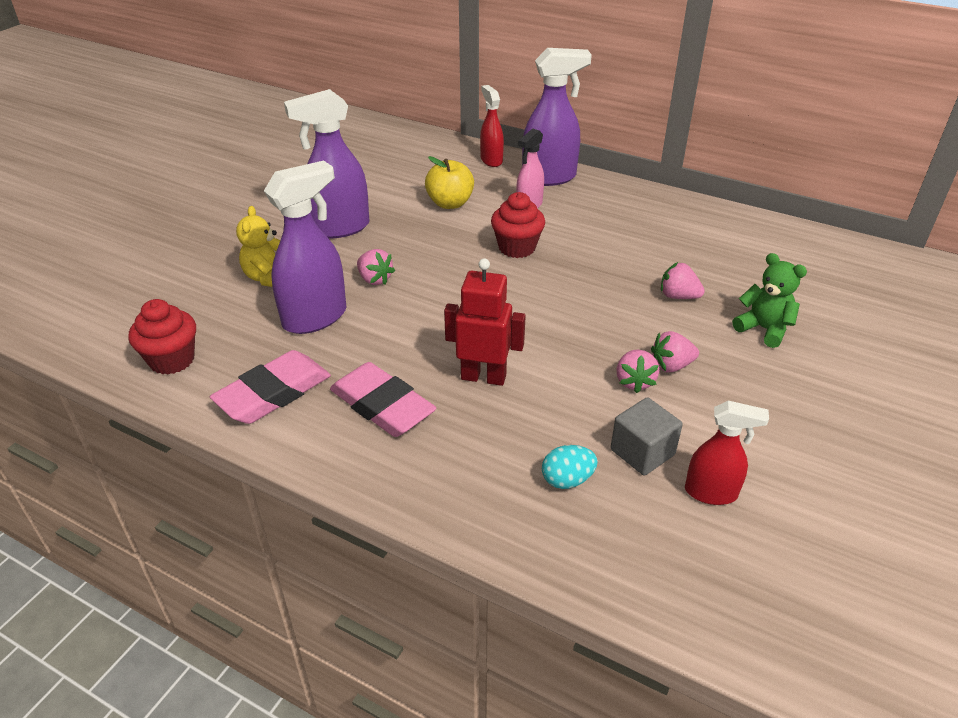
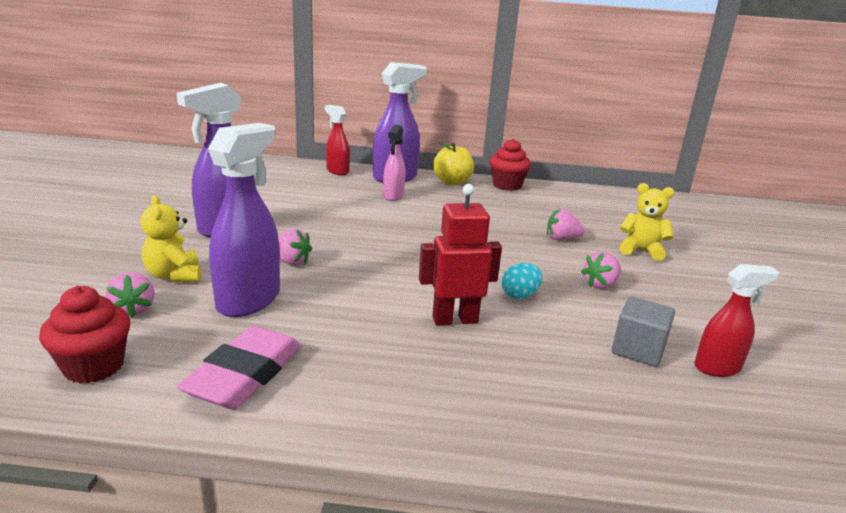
camera: 25 degrees left, 15 degrees down
pink eraser [330,362,436,437] -> none
yellow apple [425,156,474,209] -> yellow apple moved to [433,142,474,185]
red cupcake [491,192,545,258] -> red cupcake moved to [489,139,531,191]
turquoise egg [542,445,598,489] -> turquoise egg moved to [502,263,542,299]
pink strawberry [616,350,659,393] -> pink strawberry moved to [106,272,155,318]
green teddy bear [732,253,807,348] -> yellow teddy bear [619,183,674,261]

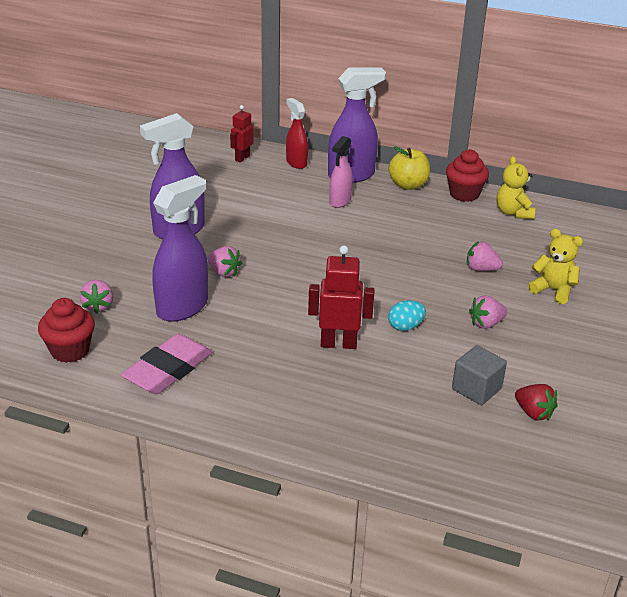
camera: 15 degrees right, 10 degrees up
yellow teddy bear [141,195,201,282] -> yellow teddy bear moved to [497,156,535,219]
red spray bottle [694,264,779,377] -> red strawberry [515,384,558,420]
none -> red robot [230,105,253,163]

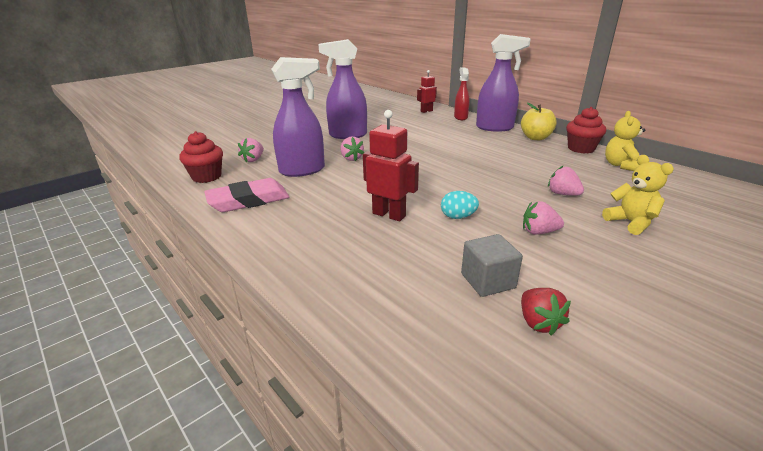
camera: 30 degrees right, 5 degrees down
pink spray bottle [329,136,353,208] -> none

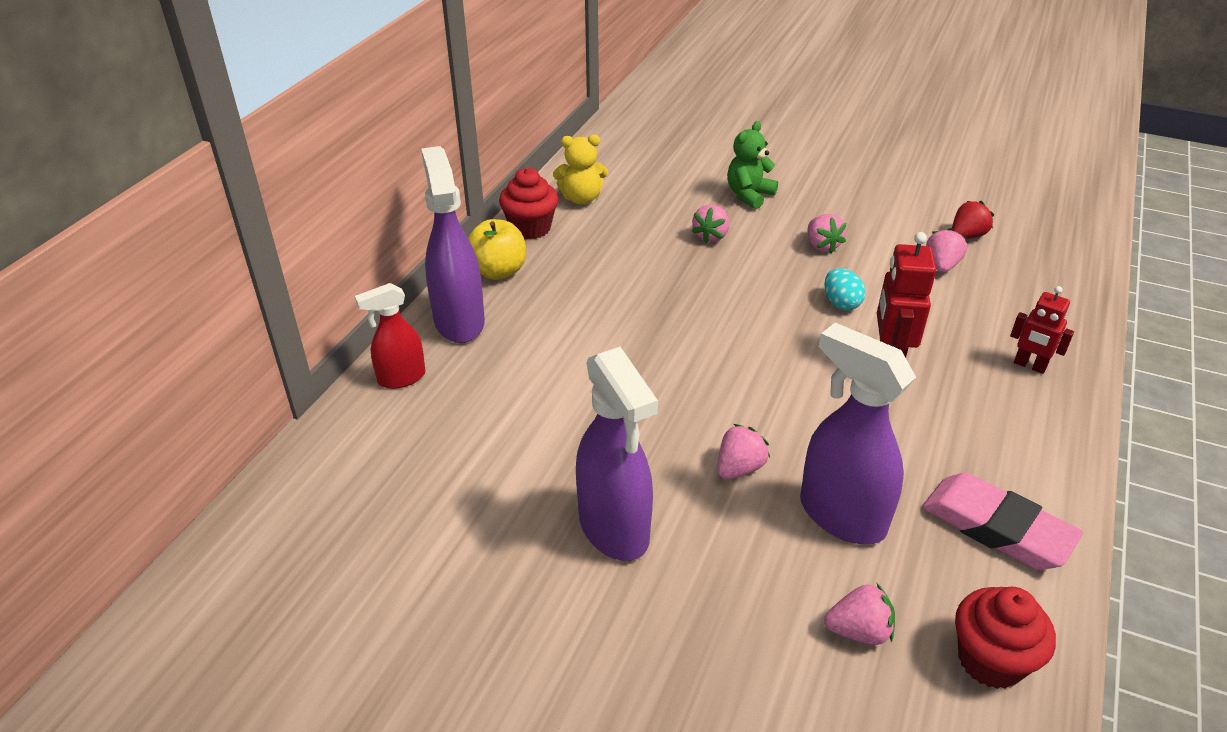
camera: 115 degrees left, 10 degrees up
red robot [417,70,437,113] -> red robot moved to [1010,286,1074,374]
grey cube [461,234,523,297] -> pink strawberry [926,228,967,273]
yellow teddy bear [602,155,674,235] -> green teddy bear [727,121,778,209]

